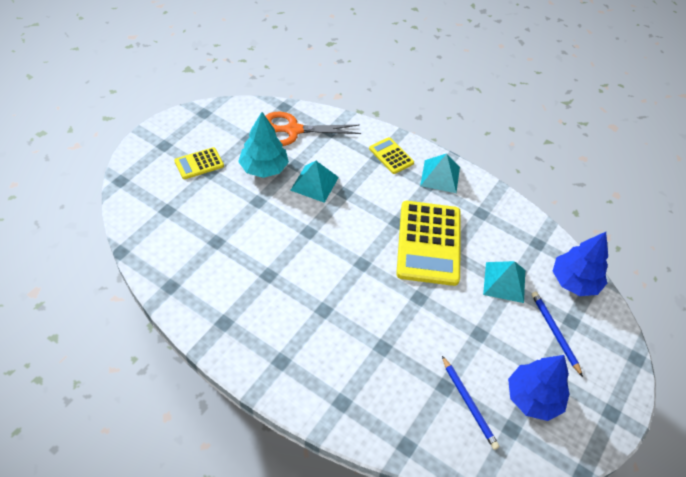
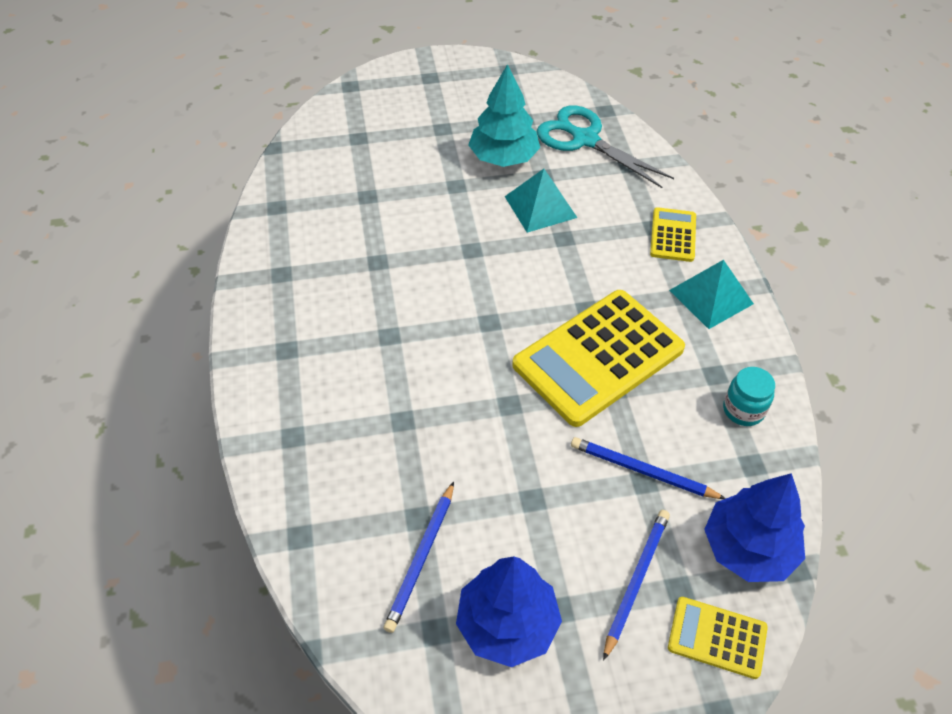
camera: 50 degrees right, 0 degrees up
yellow calculator [174,147,224,179] -> yellow calculator moved to [668,597,768,679]
orange scissors [265,112,361,146] -> turquoise scissors [537,105,674,188]
turquoise pyramid [483,261,525,303] -> blue pencil [571,437,726,499]
none -> turquoise jar [723,367,775,426]

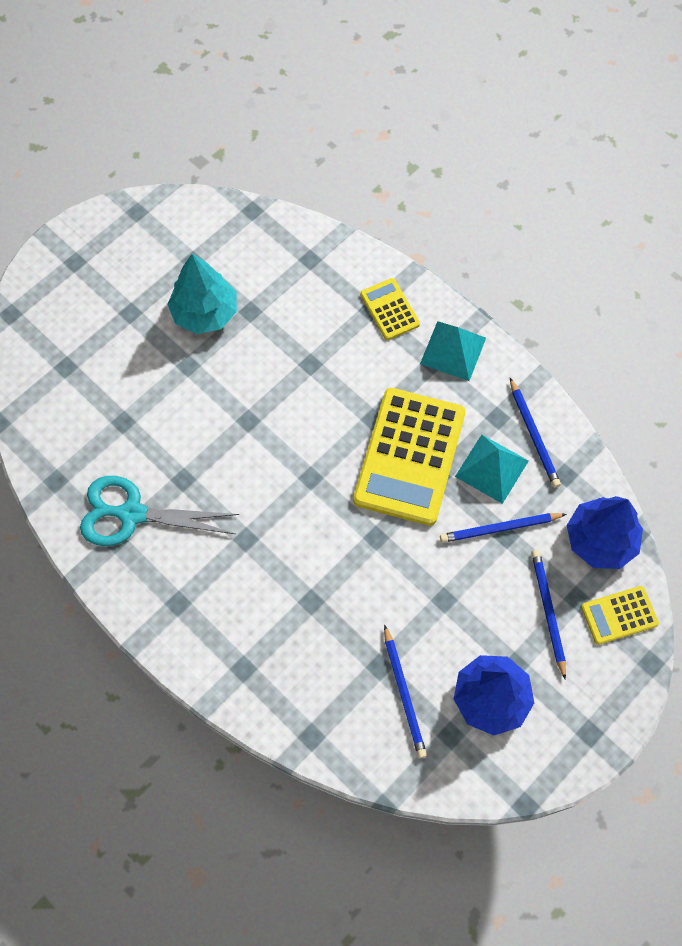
camera: 35 degrees left, 15 degrees up
turquoise pyramid [504,169,577,233] -> turquoise pyramid moved to [455,435,529,504]
turquoise scissors [537,105,674,188] -> turquoise scissors moved to [80,476,239,546]
turquoise jar [723,367,775,426] -> blue pencil [510,378,561,488]

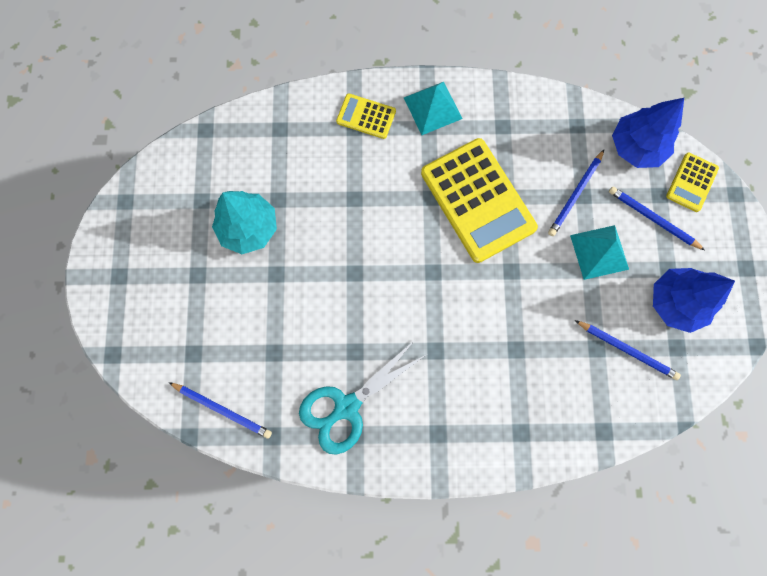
camera: 45 degrees left, 10 degrees up
turquoise pyramid [455,435,529,504] -> turquoise pyramid moved to [570,225,629,280]
blue pencil [510,378,561,488] -> blue pencil moved to [169,382,272,439]

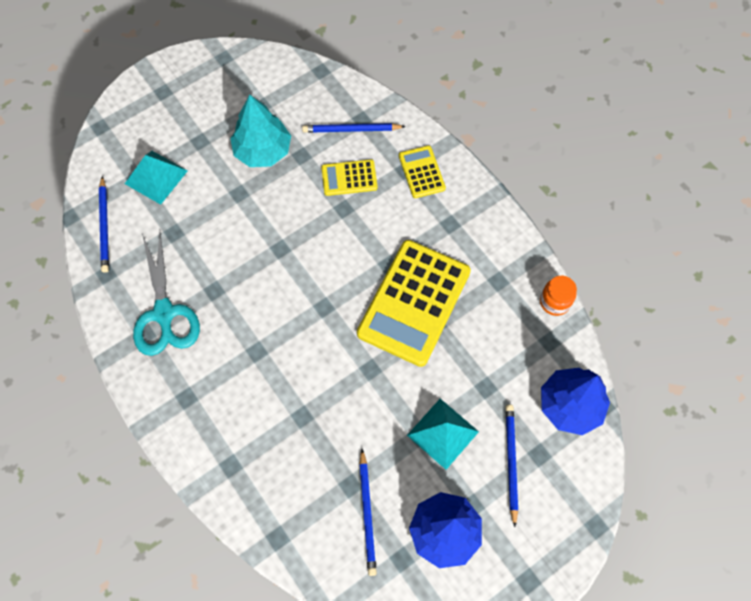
camera: 55 degrees right, 10 degrees down
turquoise scissors [299,340,427,455] -> turquoise scissors turned 120 degrees counterclockwise [133,230,200,356]
turquoise pyramid [404,82,463,135] -> turquoise pyramid moved to [125,151,188,205]
blue pencil [548,150,604,236] -> blue pencil moved to [302,123,406,133]
yellow calculator [666,153,719,212] -> yellow calculator moved to [321,159,378,196]
none -> orange jar [540,276,577,316]

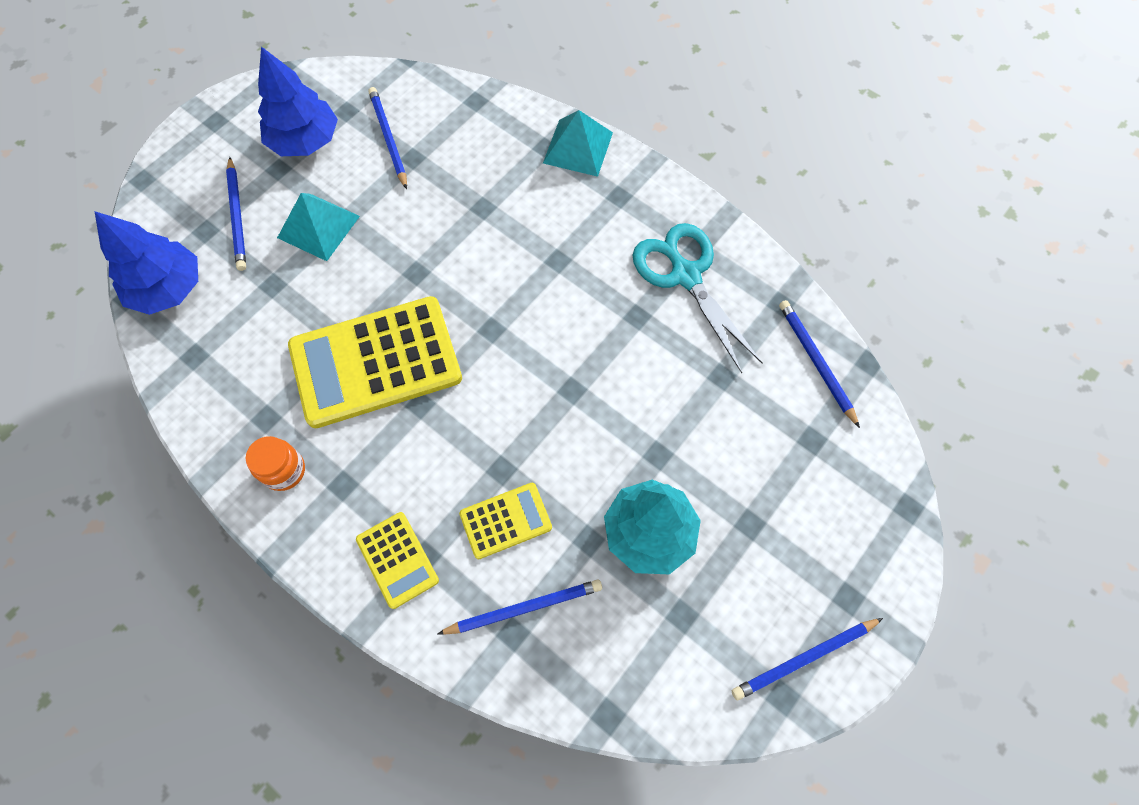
camera: 165 degrees right, 0 degrees up
turquoise pyramid [125,151,188,205] -> turquoise pyramid moved to [543,110,613,177]
yellow calculator [357,240,471,367] -> yellow calculator turned 120 degrees counterclockwise [288,296,462,428]
orange jar [540,276,577,316] -> orange jar moved to [246,436,305,491]
none -> blue pencil [732,618,883,700]

